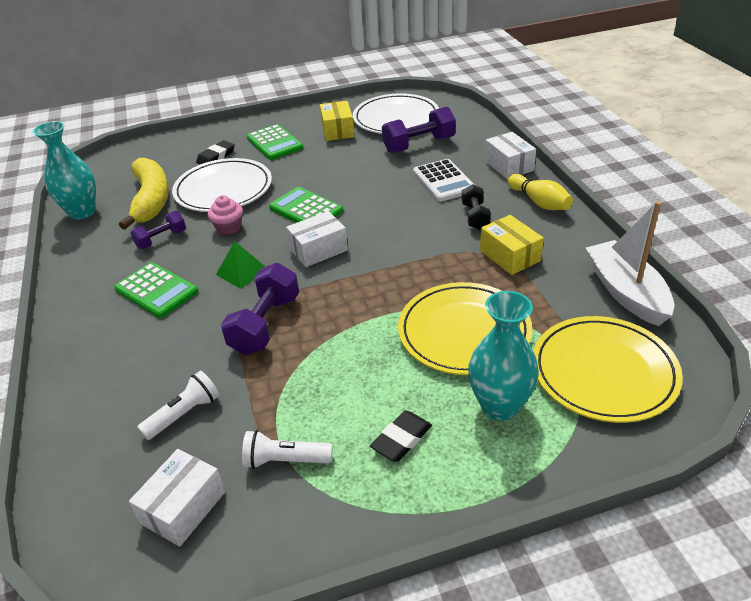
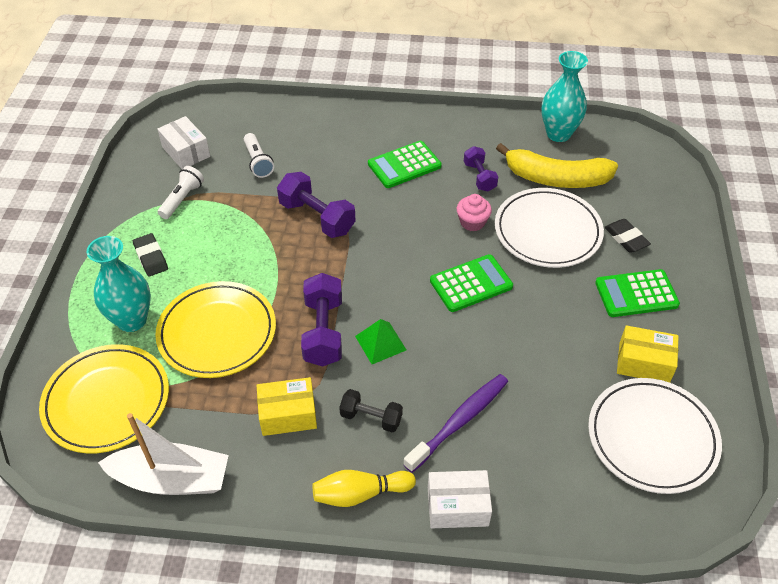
camera: 110 degrees right, 10 degrees up
green pyramid [216,241,265,289] -> green pyramid moved to [355,319,406,364]
white box [286,211,348,267] -> none
purple dumbbell [382,107,456,153] -> purple dumbbell moved to [301,273,342,366]
white calculator [413,159,475,202] -> purple toothbrush [403,374,508,473]

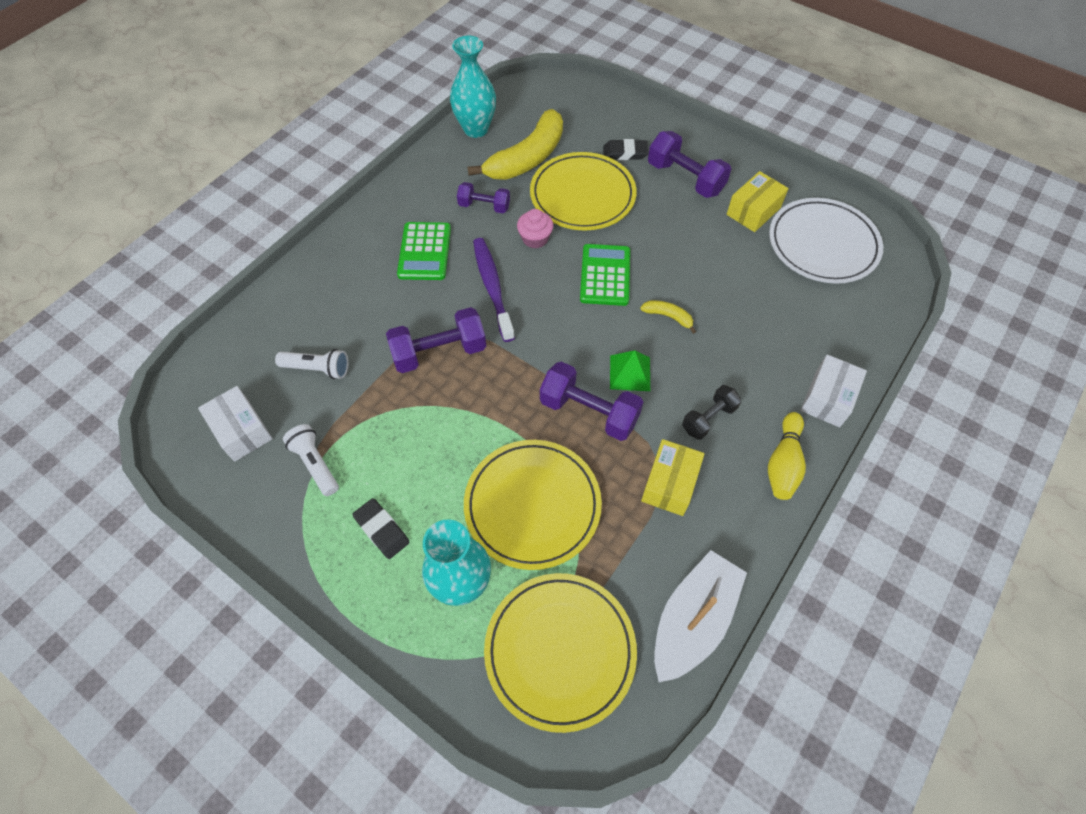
camera: 60 degrees left, 10 degrees up
black eraser [133,233,168,277] -> black eraser turned 45 degrees clockwise [352,498,410,559]
white box [157,116,210,169] -> white box turned 60 degrees clockwise [198,386,273,462]
purple toothbrush [403,374,508,473] -> purple toothbrush moved to [473,238,515,342]
white plate [495,188,604,268] -> yellow plate [530,152,637,230]
green calculator [595,269,680,317] -> purple dumbbell [648,131,731,198]
none -> yellow banana [640,300,696,334]

